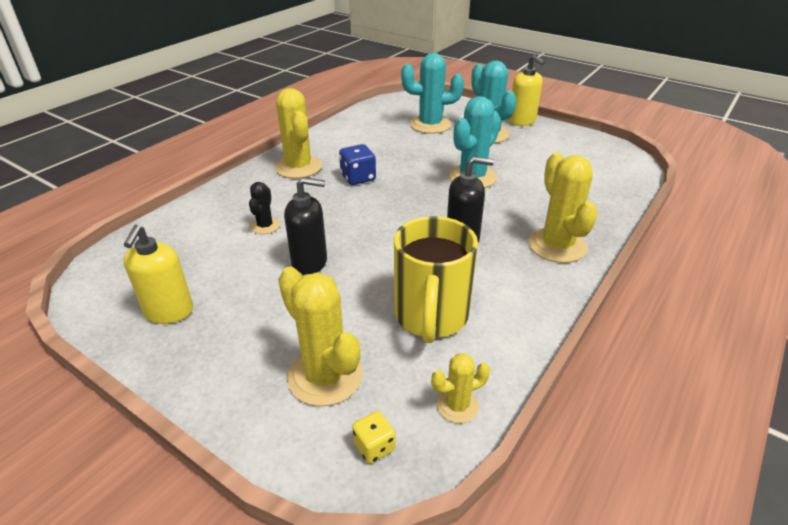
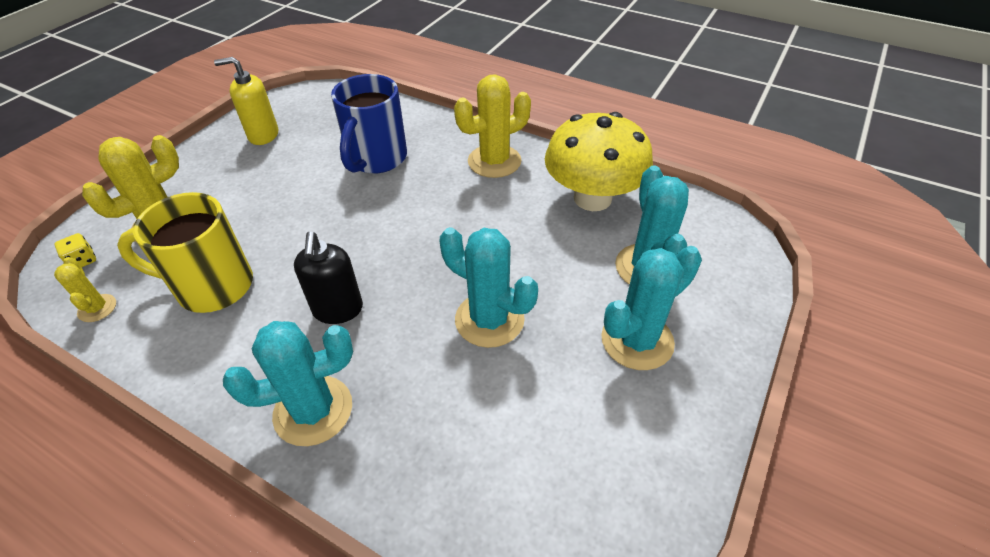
camera: 85 degrees right, 10 degrees up
black cactus [249,182,280,234] -> blue mug [331,74,407,174]
black soap dispenser [284,177,327,275] -> none
blue dice [339,144,376,185] -> none
yellow soap dispenser [508,55,545,126] -> none
yellow cactus [529,152,598,263] -> turquoise cactus [223,321,353,446]
none -> yellow mushroom [545,112,653,211]

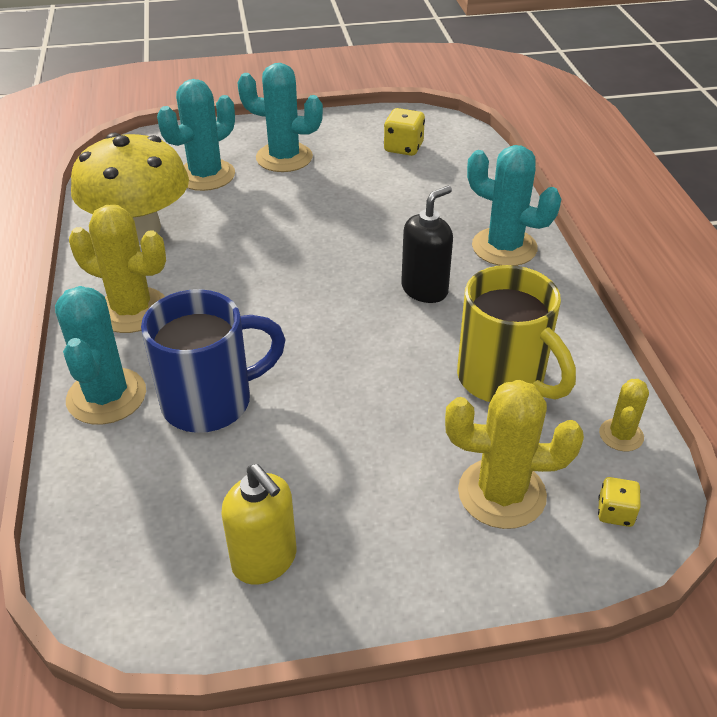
camera: 130 degrees left, 5 degrees down
turquoise cactus [440,227,538,348] -> turquoise cactus moved to [55,286,146,425]
none -> yellow dice [384,108,425,156]

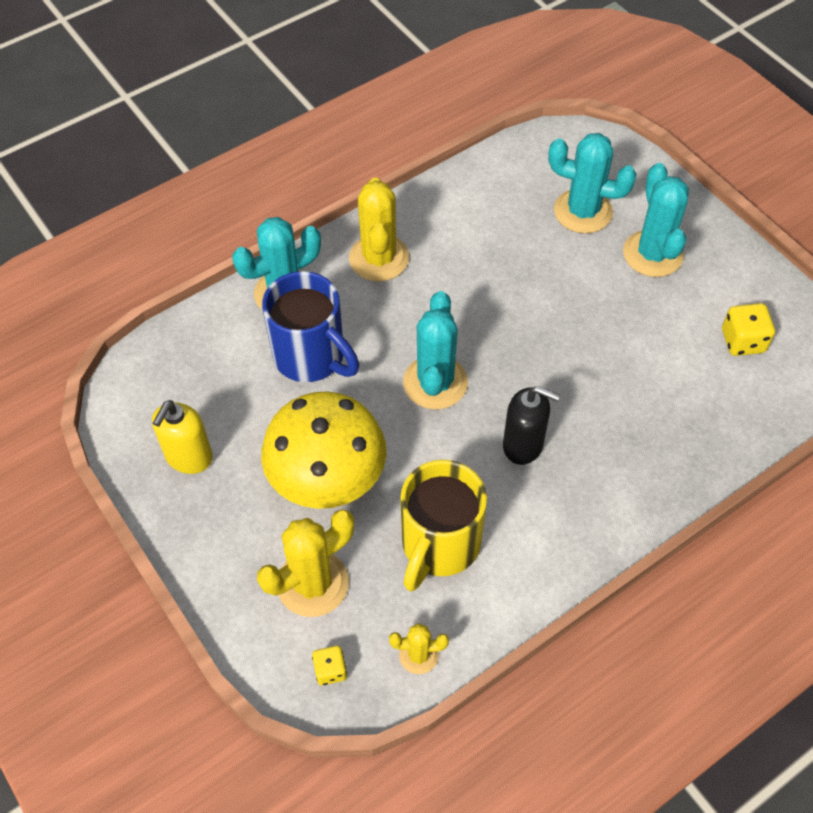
camera: 65 degrees right, 15 degrees up
yellow mushroom [71,133,189,241] -> yellow mushroom moved to [261,391,387,509]
yellow cactus [445,380,584,529] -> yellow cactus turned 75 degrees clockwise [257,509,354,617]
turquoise cactus [467,145,561,266] -> turquoise cactus moved to [403,291,468,409]

